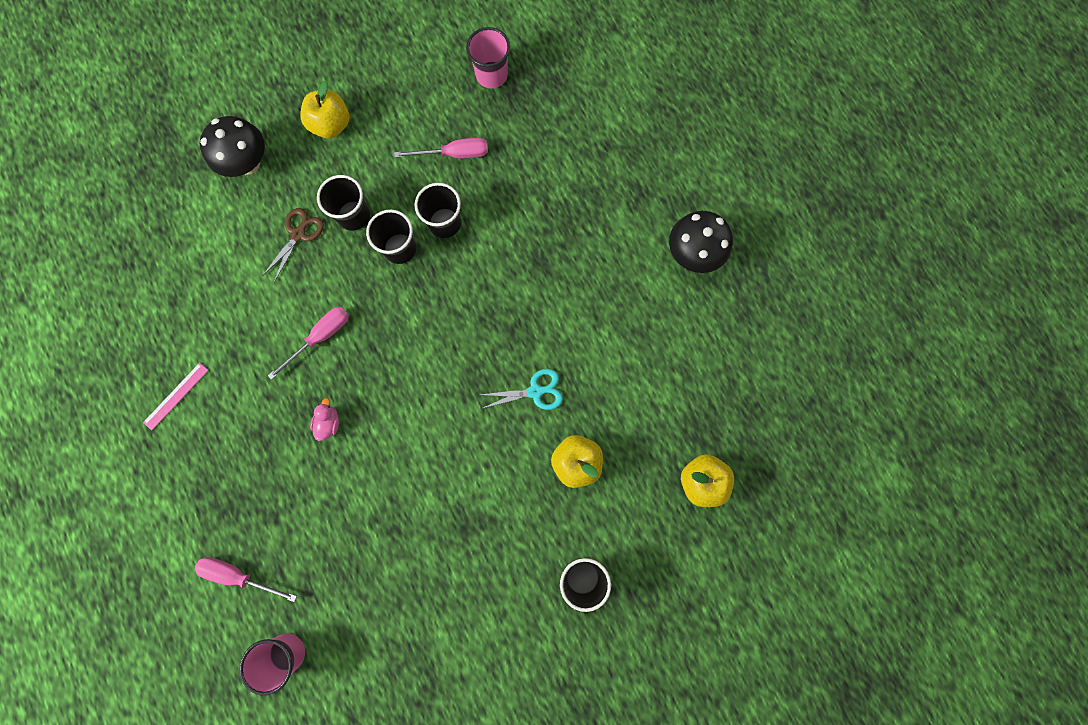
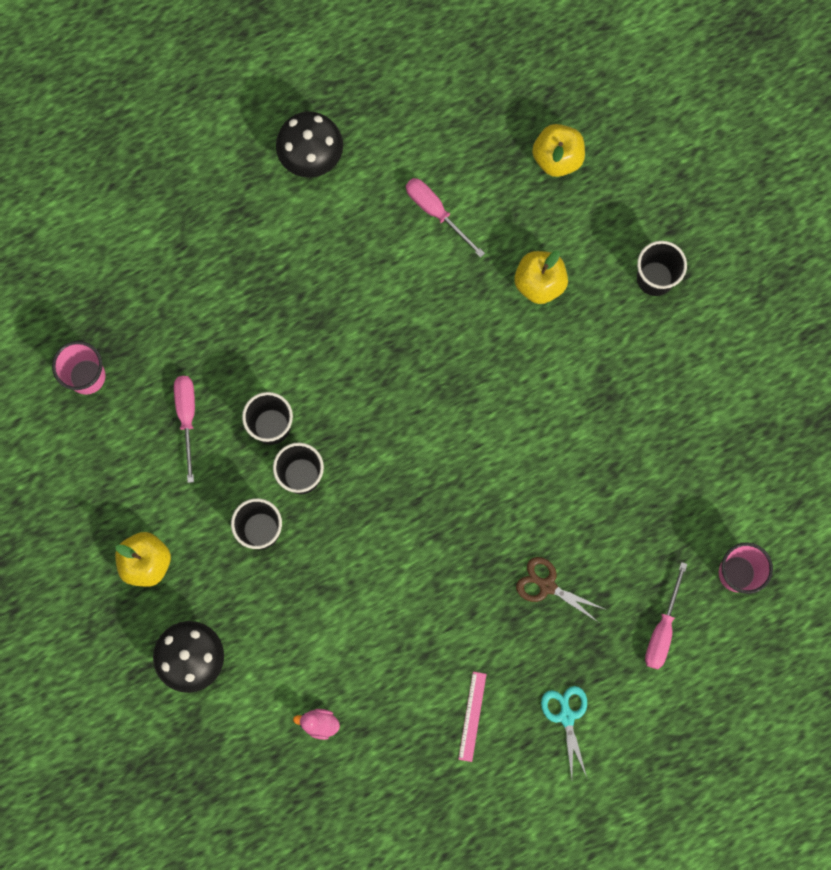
camera: 90 degrees left, 0 degrees up
pink ruler [143,363,208,431] -> pink ruler turned 60 degrees clockwise [458,671,486,762]
brown scissors [262,208,324,282] -> brown scissors moved to [516,557,604,623]
pink screwdriver [268,307,349,380] -> pink screwdriver moved to [406,178,485,258]
pink duck [310,398,339,441] -> pink duck moved to [293,709,340,740]
turquoise scissors [481,369,563,410] -> turquoise scissors moved to [541,686,587,779]

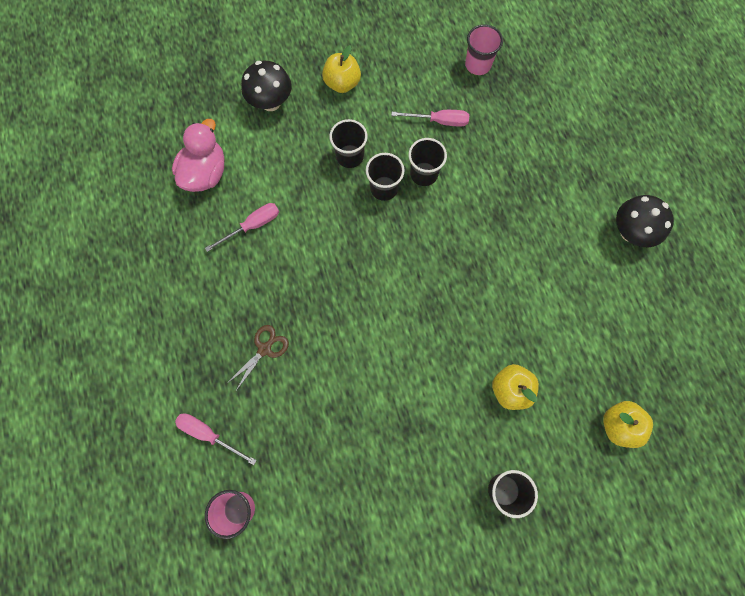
camera: 100 degrees right, 5 degrees down
pink duck [293,709,340,740] -> pink duck [172,119,224,192], size x2.20
pink screwdriver [406,178,485,258] -> pink screwdriver moved to [205,203,279,252]
pink ruler [458,671,486,762] -> none
turquoise scissors [541,686,587,779] -> none

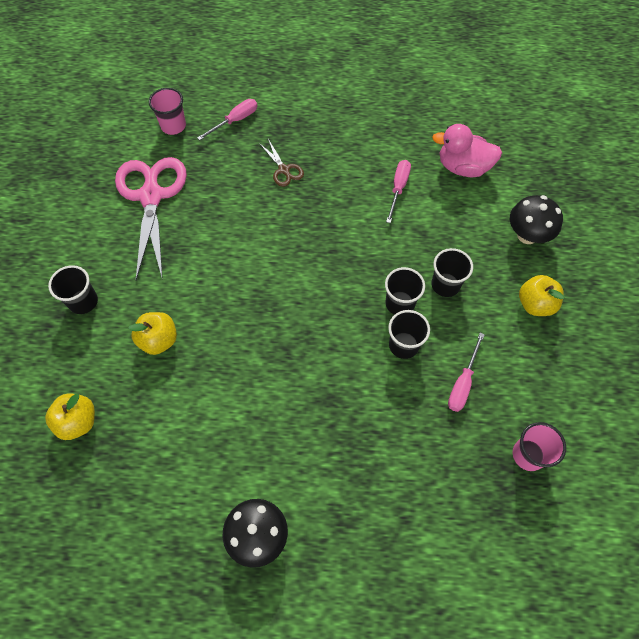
camera: 110 degrees right, 10 degrees down
pink duck [172,119,224,192] -> pink duck turned 150 degrees clockwise [432,124,502,177]
pink screwdriver [205,203,279,252] -> pink screwdriver turned 150 degrees counterclockwise [386,160,411,223]
none -> pink scissors [115,157,187,280]

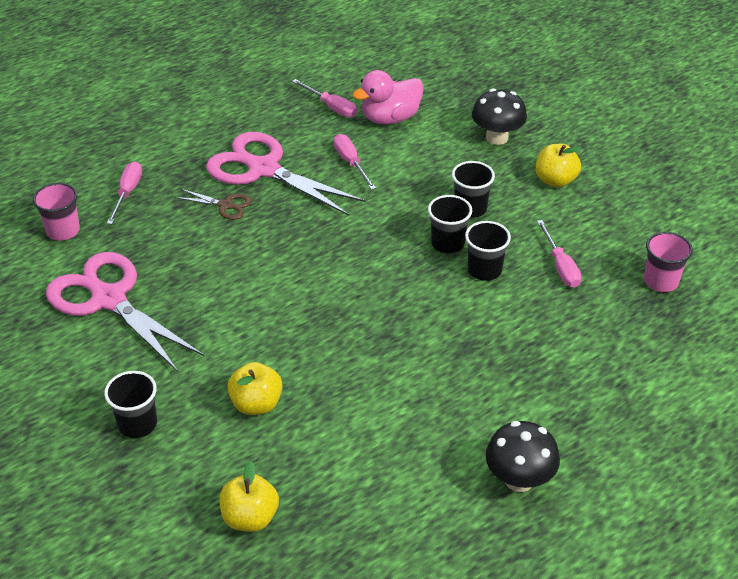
camera: 40 degrees left, 20 degrees down
none -> pink scissors [206,132,366,216]
none -> pink screwdriver [292,79,357,117]

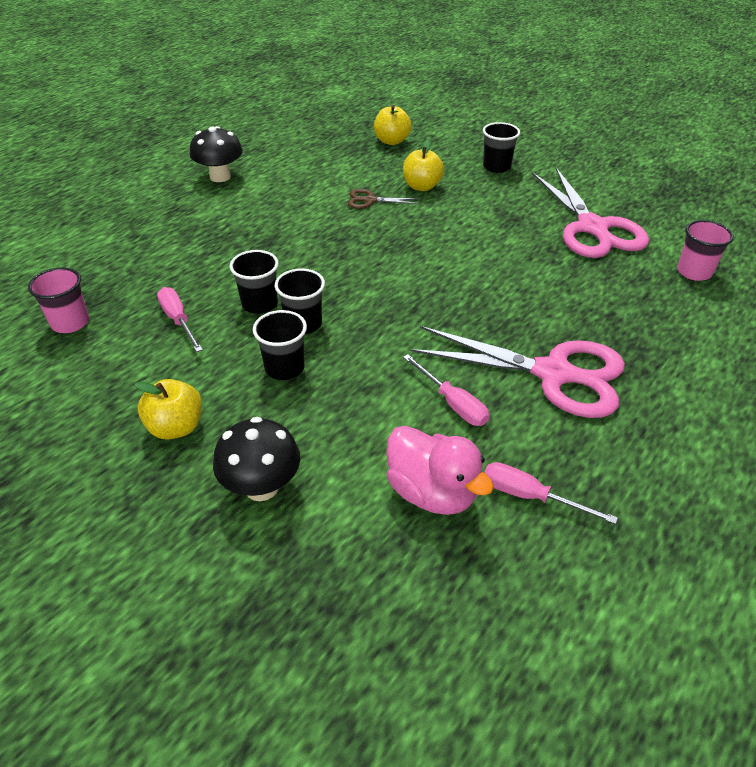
camera: 165 degrees right, 0 degrees up
pink scissors [46,252,204,372] -> pink scissors turned 45 degrees clockwise [532,168,649,258]
pink screwdriver [107,162,142,224] -> none
brown scissors [175,189,252,220] -> brown scissors moved to [348,189,419,209]
pink duck [352,70,424,124] -> pink duck turned 90 degrees clockwise [386,426,494,515]

